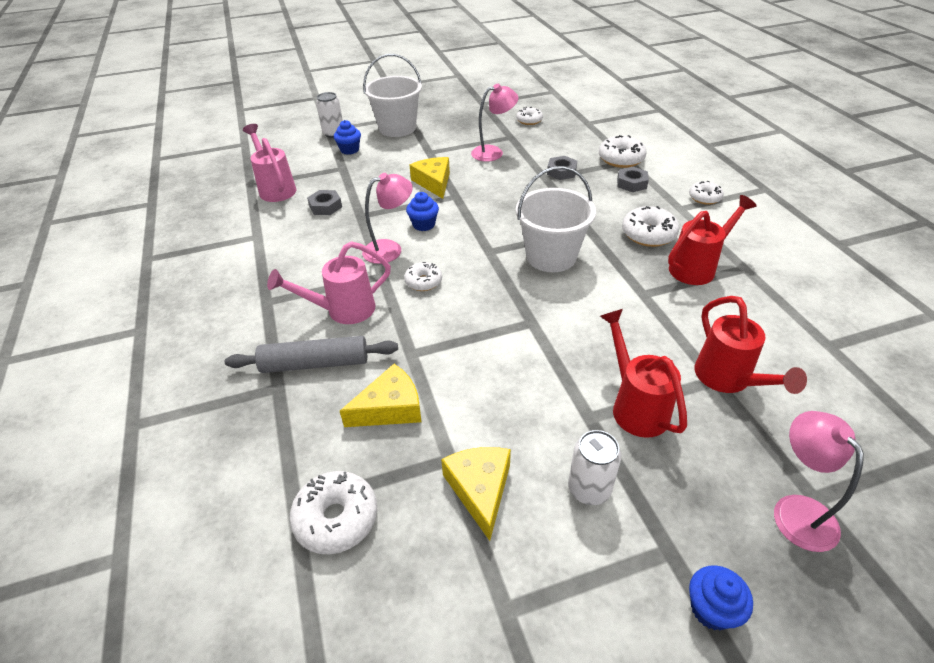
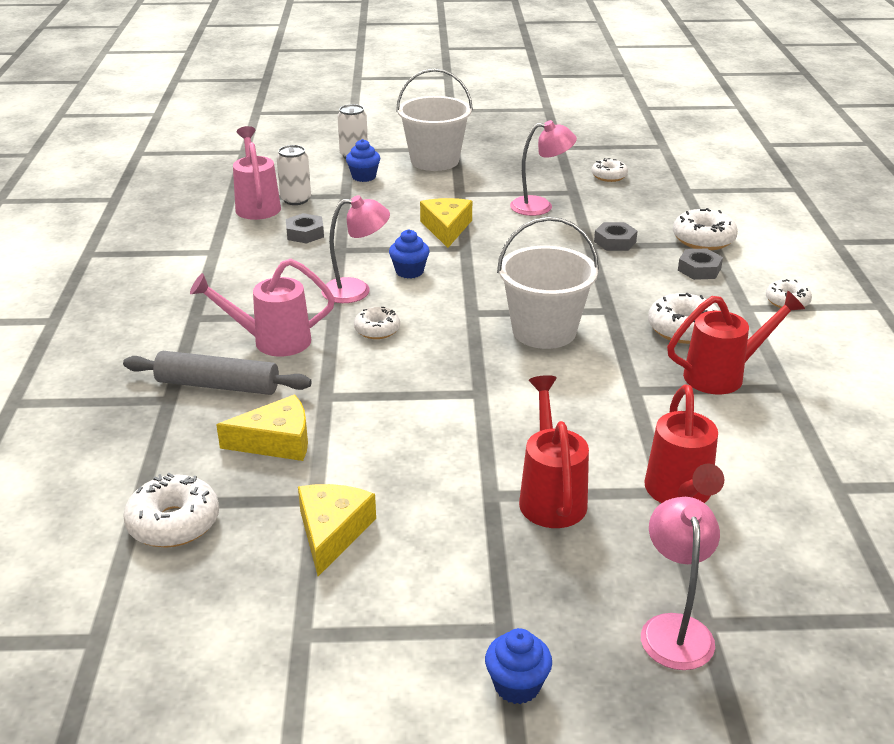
camera: 15 degrees right, 10 degrees down
white can [568,430,621,505] -> white can moved to [277,145,311,205]

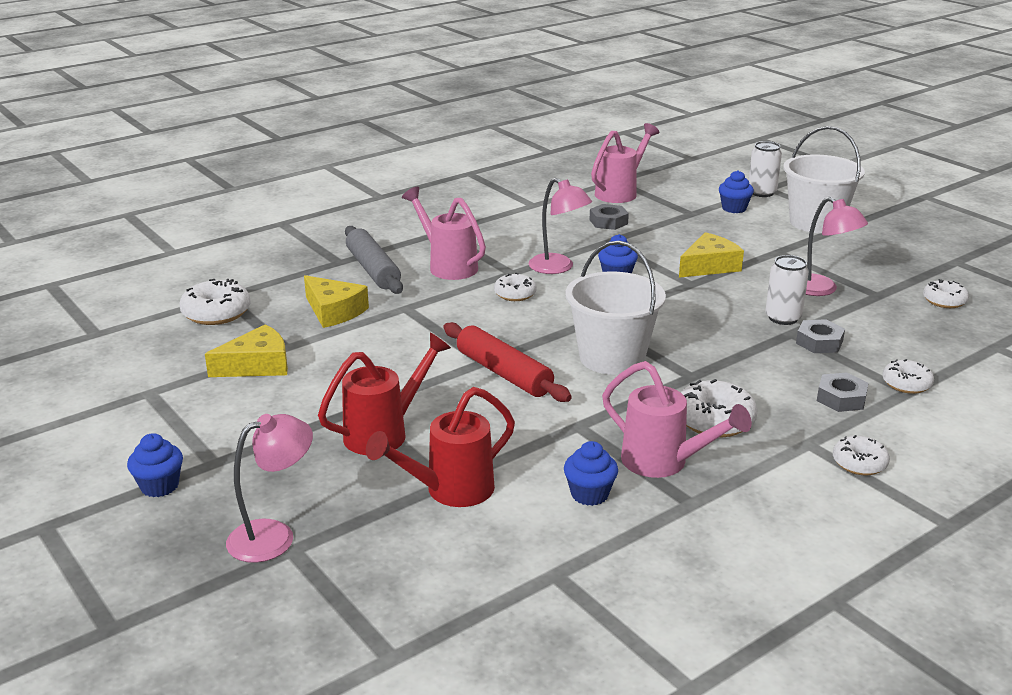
camera: 55 degrees right, 5 degrees down
white can [277,145,311,205] -> white can moved to [765,255,809,325]
red watering can [667,291,805,394] -> pink watering can [602,361,752,478]
white donut [673,208,738,250] -> white donut [882,359,934,394], size x0.64
none -> red rolling pin [443,322,572,402]
none -> blue cupcake [564,441,618,506]

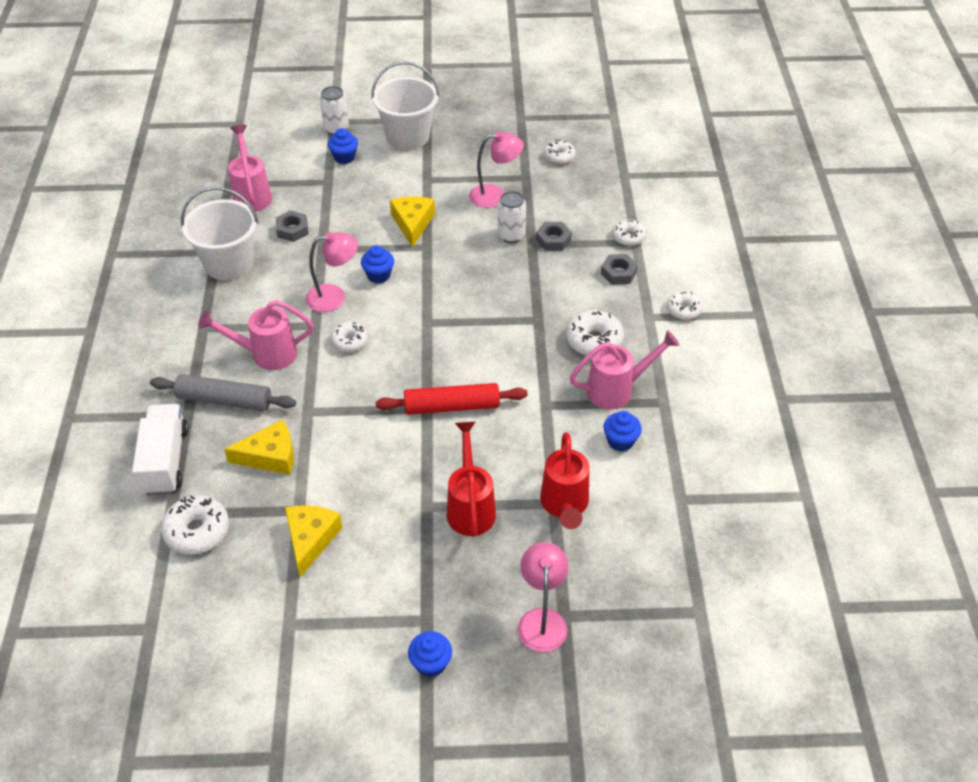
camera: 55 degrees left, 20 degrees up
white bucket [565,241,666,375] -> white bucket moved to [181,187,258,281]
none -> white truck [132,404,189,496]

